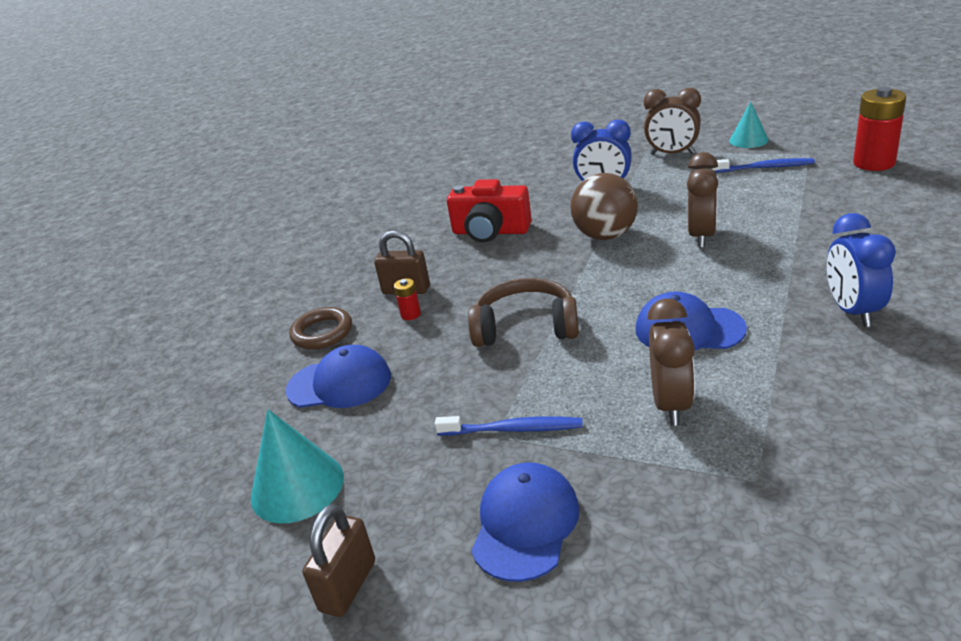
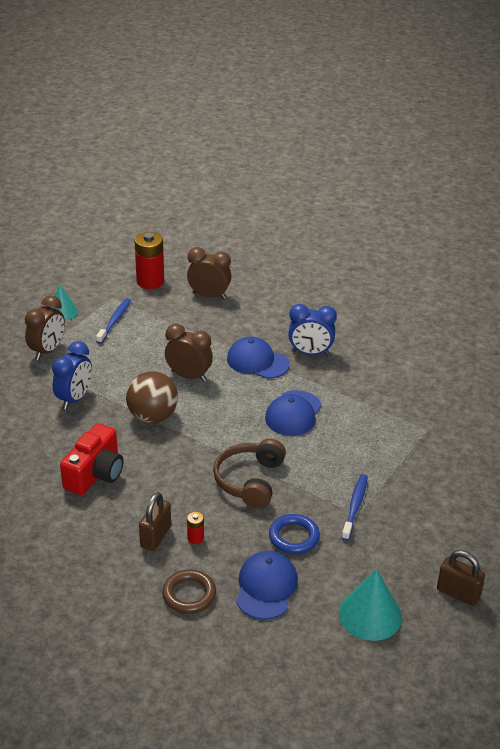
camera: 85 degrees left, 5 degrees up
blue cap [471,462,580,582] -> blue cap moved to [227,337,290,379]
brown clock [647,298,695,426] -> brown clock moved to [187,247,232,299]
none -> blue ring [269,514,320,554]

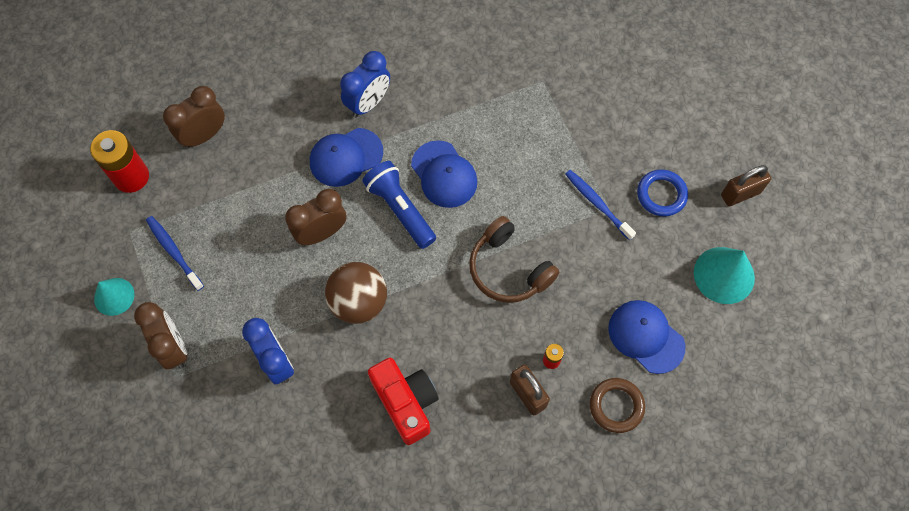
camera: 55 degrees left, 30 degrees up
blue ring [269,514,320,554] -> blue ring moved to [637,169,688,217]
none -> blue flashlight [362,161,436,249]

